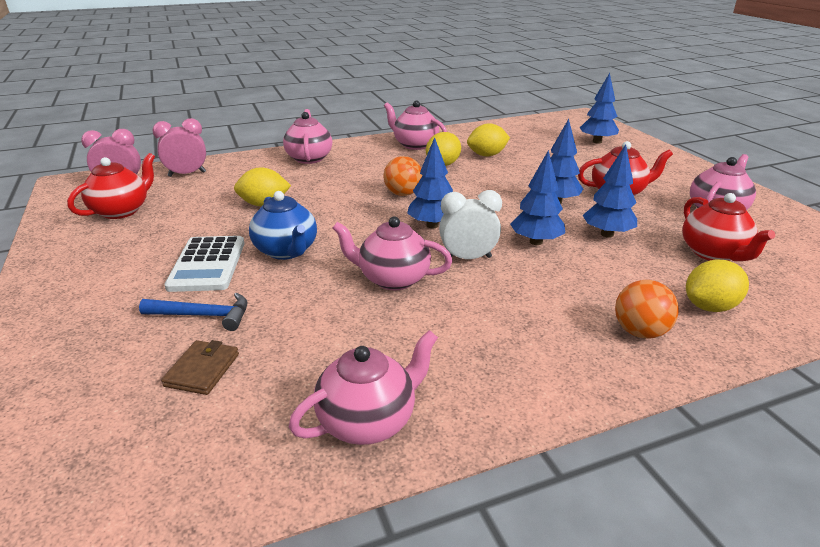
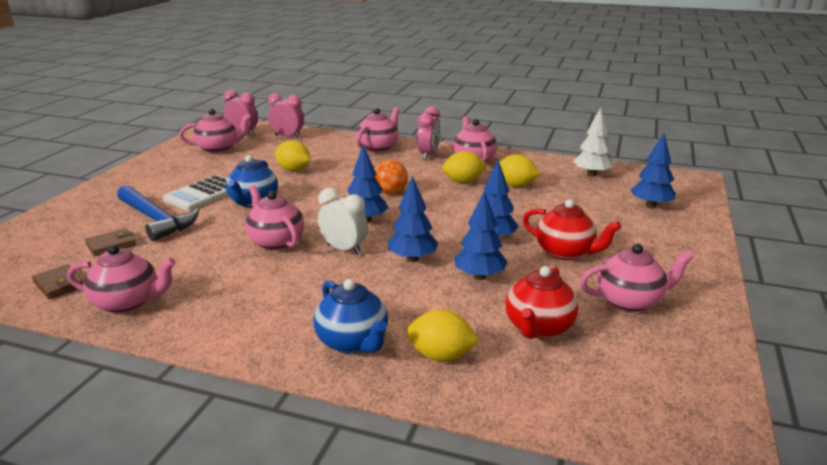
camera: 40 degrees right, 5 degrees down
red teapot [67,153,155,219] -> pink teapot [179,109,252,153]
blue hammer [139,293,247,331] -> blue hammer [117,185,199,241], size x1.58
orange ball [615,280,679,339] -> blue teapot [313,279,388,354]
none -> brown wallet [32,264,84,299]
none -> pink clock [417,107,440,160]
none -> white tree [573,108,613,177]

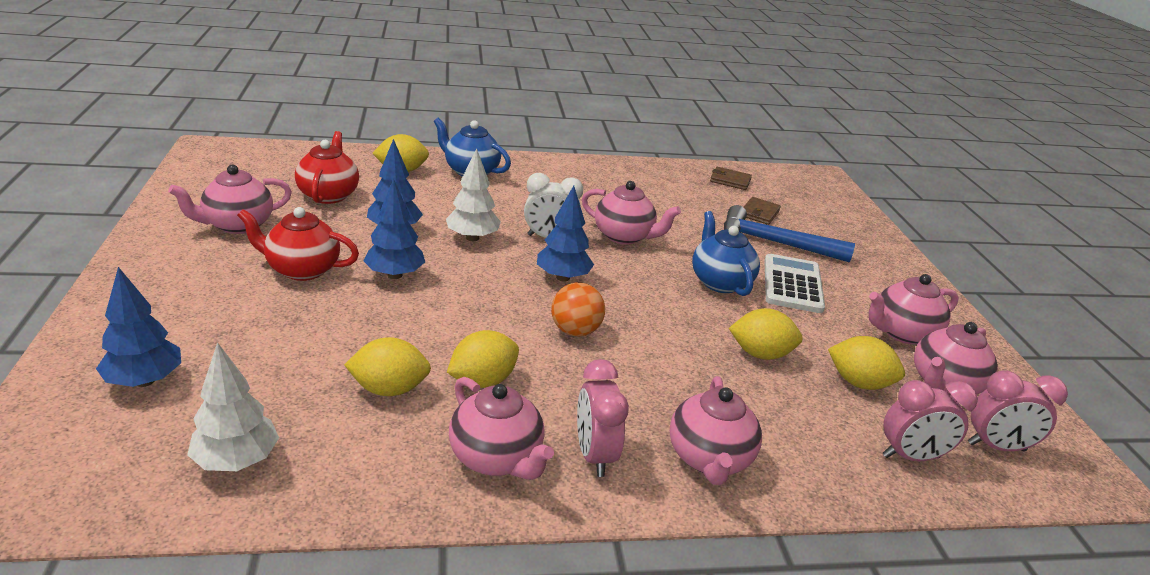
camera: 150 degrees right, 5 degrees up
pink teapot [67,245,176,313] -> pink teapot moved to [869,274,958,344]
blue tree [387,176,438,262] -> white tree [446,148,501,241]
none -> yellow lemon [828,336,905,390]

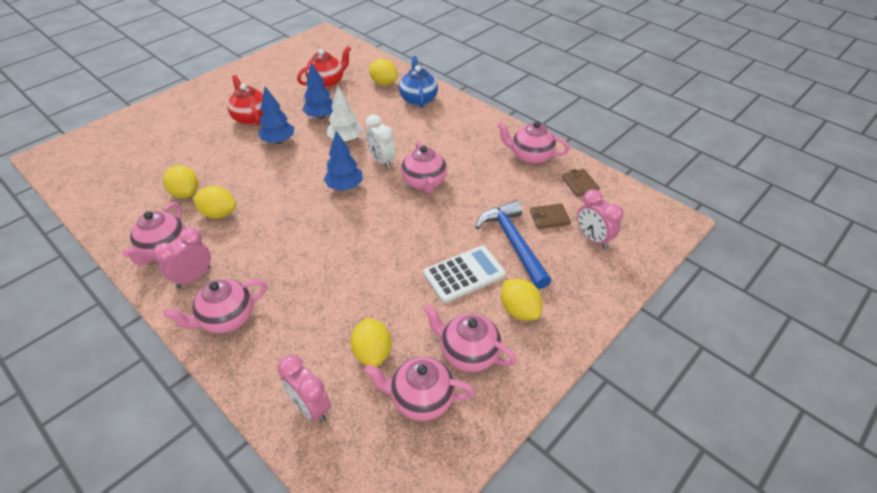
camera: 55 degrees right, 15 degrees up
blue tree [96,267,181,387] -> none
pink teapot [168,165,292,234] -> pink teapot moved to [497,121,570,165]
white tree [187,342,279,471] -> none
orange ball [551,282,605,337] -> none
blue teapot [692,211,760,296] -> none
yellow lemon [729,308,803,360] -> yellow lemon moved to [501,279,542,320]
pink clock [968,370,1068,451] -> pink clock moved to [577,189,623,249]

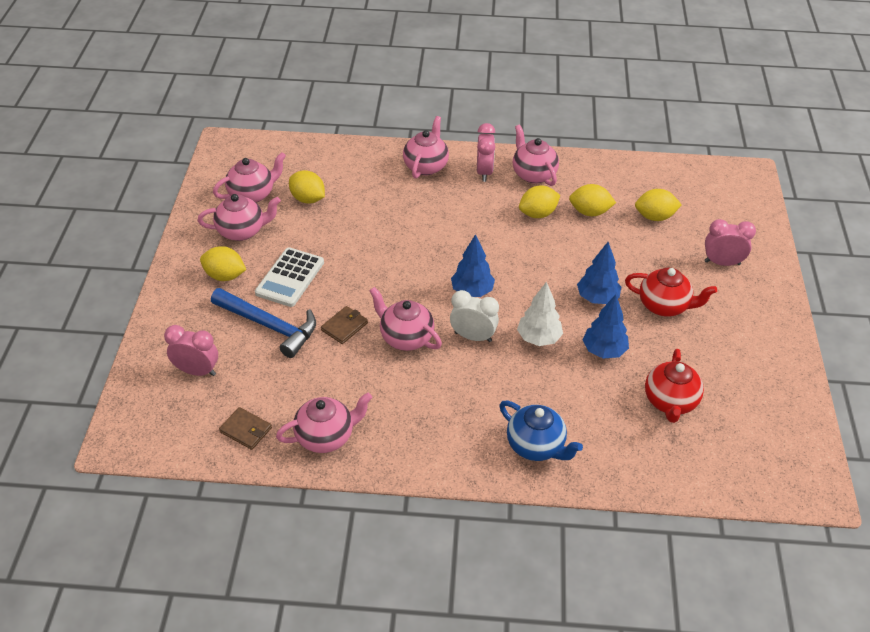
camera: 140 degrees right, 0 degrees up
pink clock [278,355,331,423] -> pink clock moved to [705,219,756,266]
yellow lemon [369,59,398,86] -> yellow lemon moved to [635,189,682,221]
brown wallet [530,203,571,229] -> brown wallet moved to [321,306,368,344]

